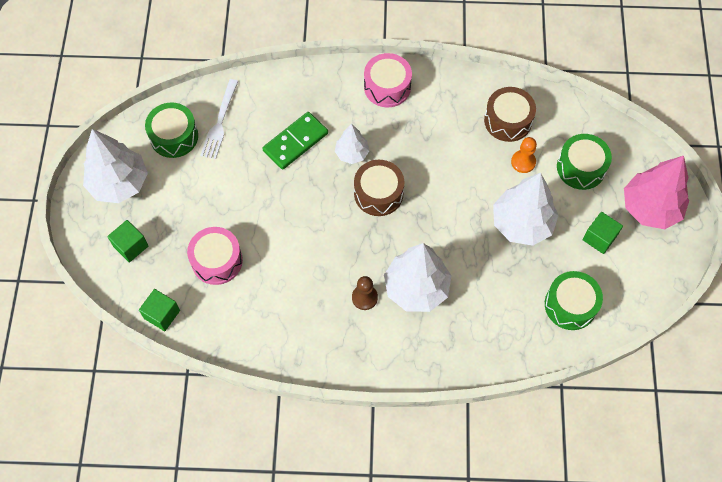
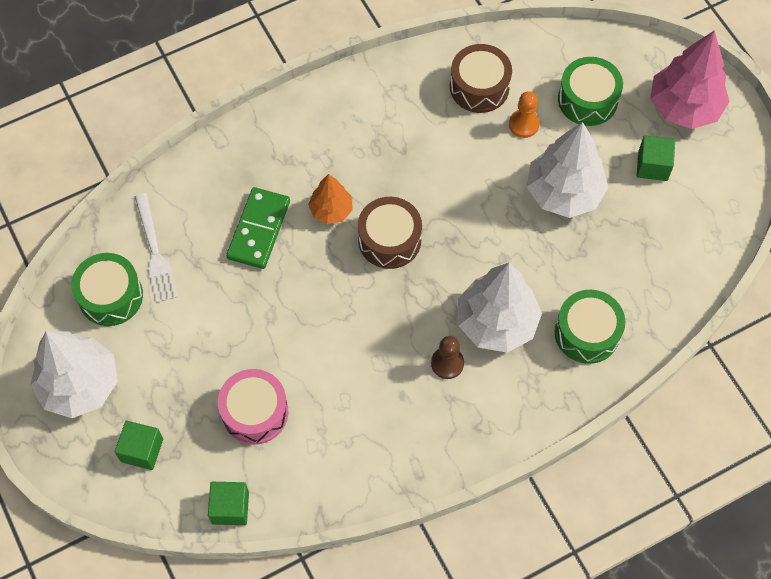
camera: 30 degrees left, 0 degrees up
white tree [335,124,369,164] -> orange tree [308,174,352,224]
pink drum [364,53,412,107] -> none
green drum [545,271,603,330] -> green drum moved to [555,290,625,364]

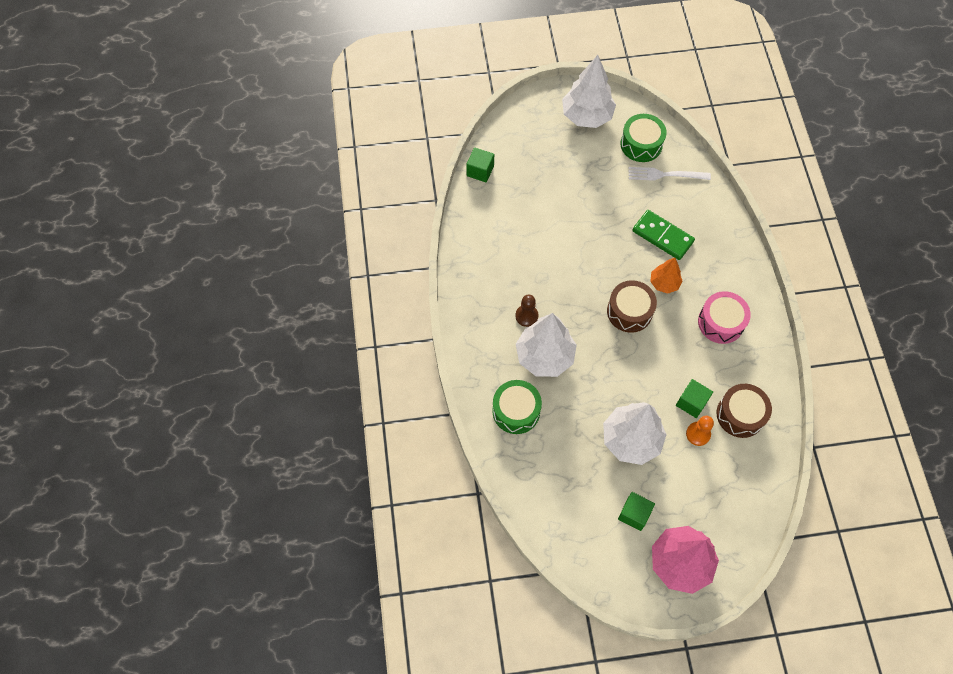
camera: 110 degrees right, 0 degrees up
green cube [115,421,163,470] -> green cube moved to [676,379,713,418]
pink drum [218,369,288,445] -> pink drum moved to [698,291,751,344]
green drum [558,57,623,126] -> none

